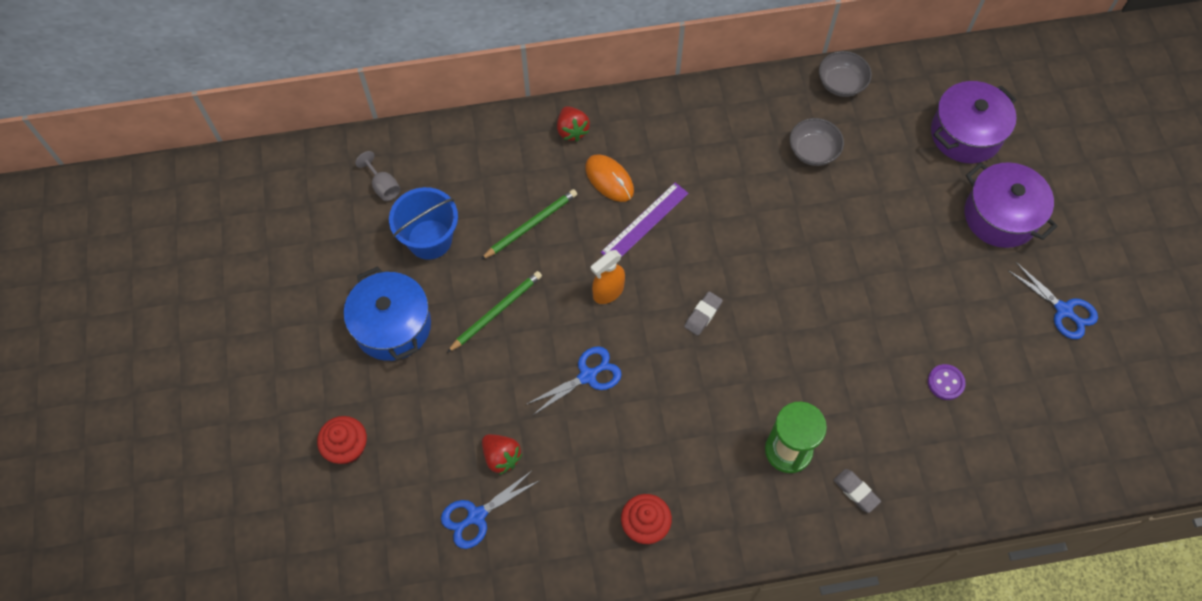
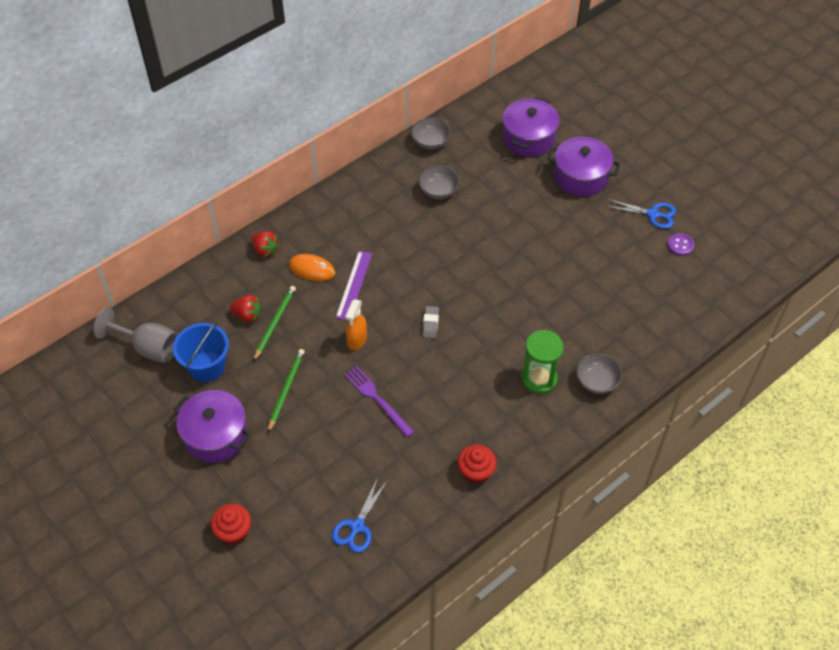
camera: 30 degrees left, 10 degrees down
blue pot [344,266,431,361] -> purple pot [174,390,251,463]
grey goblet [355,151,400,201] -> grey goblet [93,307,178,363], size x1.86
red strawberry [482,434,522,475] -> red strawberry moved to [230,295,261,322]
blue scissors [525,346,622,416] -> purple fork [344,366,414,437]
grey eraser [834,469,881,513] -> grey bowl [576,354,622,394]
purple button [928,364,966,400] -> purple button moved to [667,233,694,256]

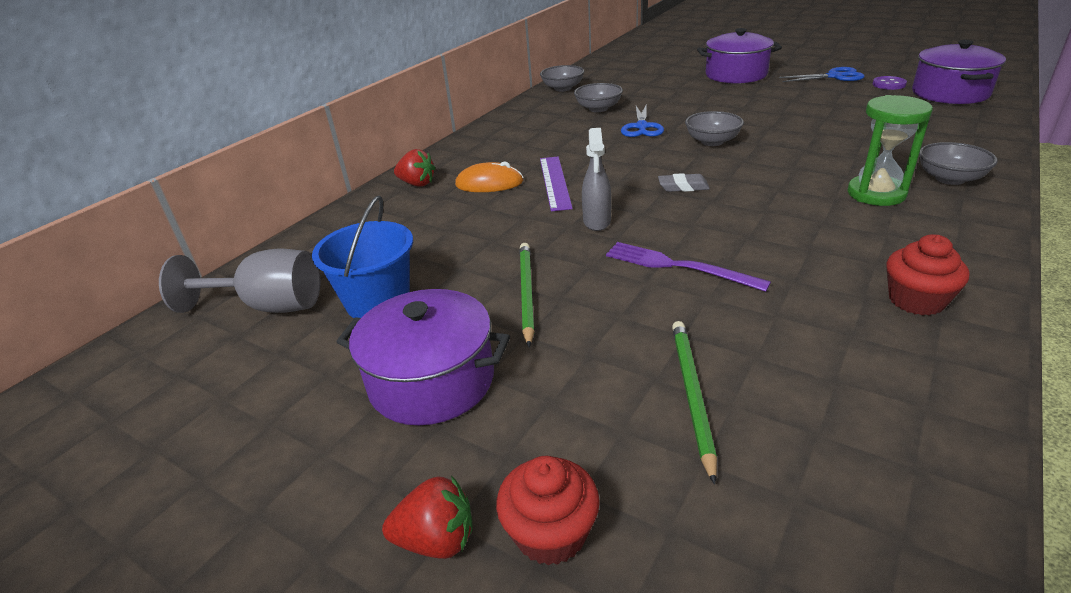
camera: 15 degrees left, 20 degrees down
red strawberry [230,295,261,322] -> red strawberry moved to [382,476,473,559]
green pencil [253,286,296,362] -> green pencil moved to [672,321,717,485]
blue scissors [332,477,387,553] -> blue scissors moved to [621,103,664,137]
orange spray bottle [345,299,367,350] -> grey spray bottle [582,128,611,231]
grey eraser [422,306,439,338] -> grey eraser turned 75 degrees counterclockwise [658,173,710,192]
purple pot [503,97,560,157] -> purple pot moved to [912,40,1006,104]
none -> grey bowl [685,111,744,146]

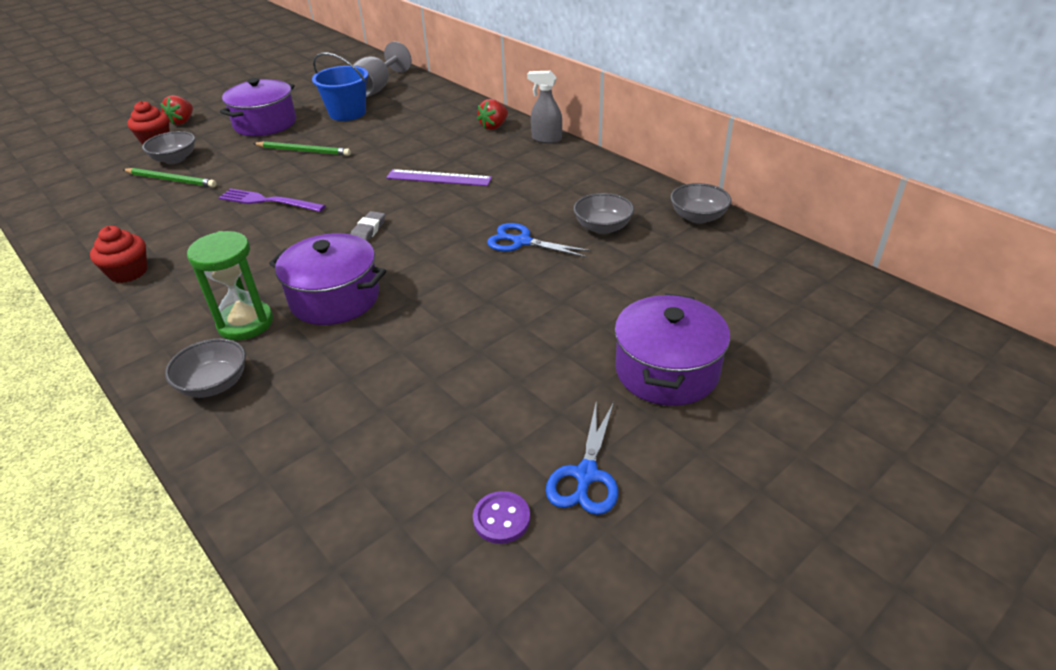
camera: 105 degrees right, 5 degrees up
orange mouse [455,161,524,192] -> none
grey spray bottle [582,128,611,231] -> grey spray bottle moved to [527,71,562,144]
purple fork [606,242,771,292] -> purple fork turned 120 degrees counterclockwise [219,188,326,212]
grey bowl [685,111,744,146] -> grey bowl moved to [142,131,195,164]
purple pot [912,40,1006,104] -> purple pot moved to [269,233,386,325]

